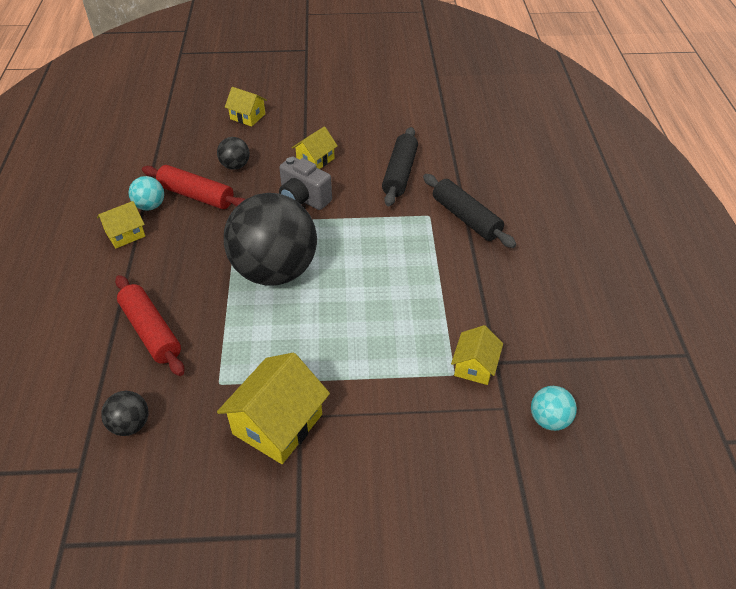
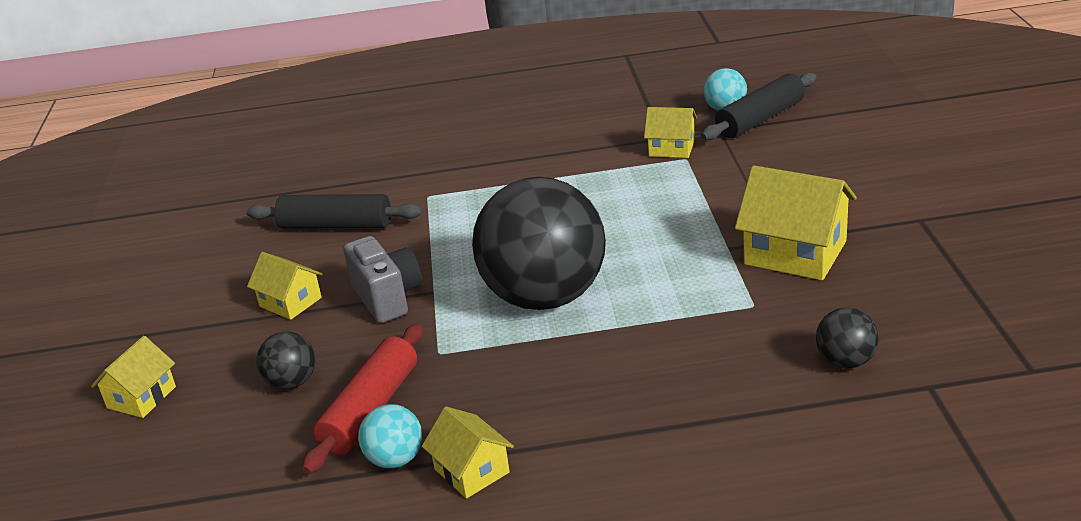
camera: 90 degrees left, 15 degrees down
red rolling pin [115,275,184,376] -> none
grey camera [279,156,332,210] -> grey camera turned 60 degrees counterclockwise [343,236,422,323]
black rolling pin [423,174,516,248] -> black rolling pin moved to [701,73,816,140]

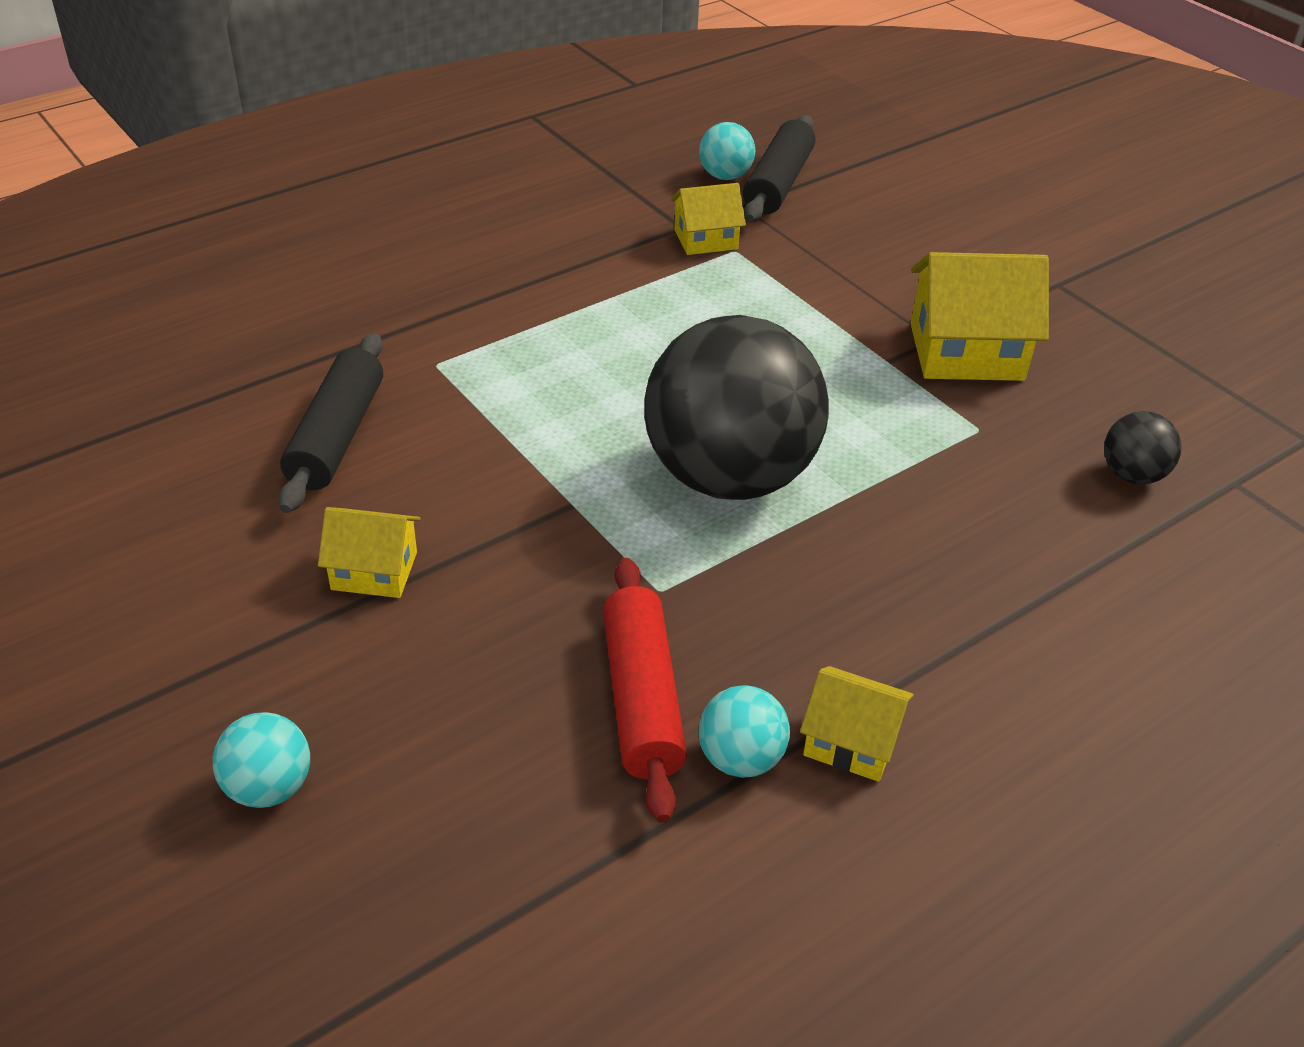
camera: 35 degrees left, 10 degrees up
yellow house [91,336,176,418] -> turquoise ball [213,712,310,808]
black rolling pin [246,194,422,229] -> black rolling pin turned 60 degrees counterclockwise [278,333,383,513]
black ball [256,331,316,389] -> none
grey camera [343,236,422,323] -> none

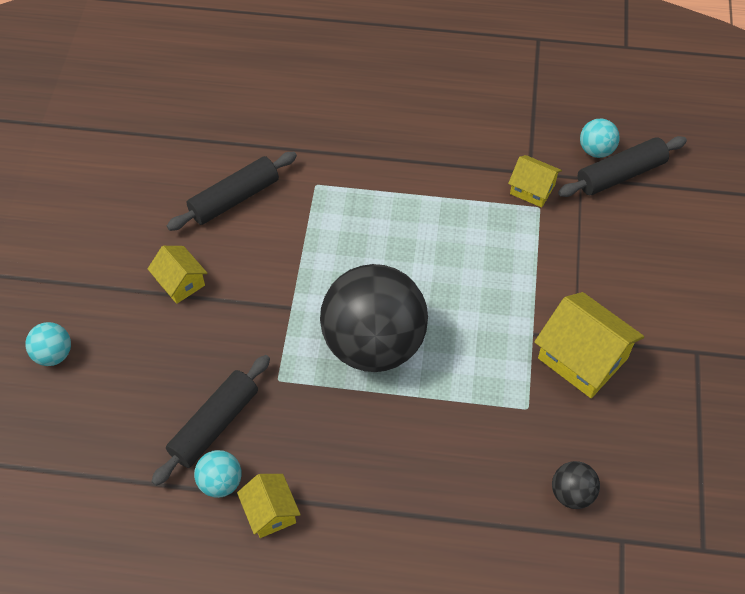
camera: 45 degrees right, 15 degrees up
red rolling pin [603,558,687,823] -> black rolling pin [151,355,270,486]

